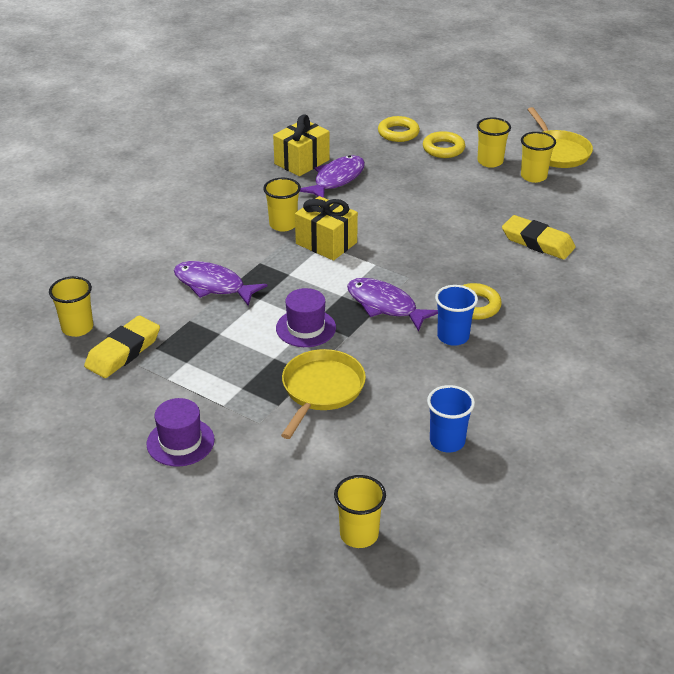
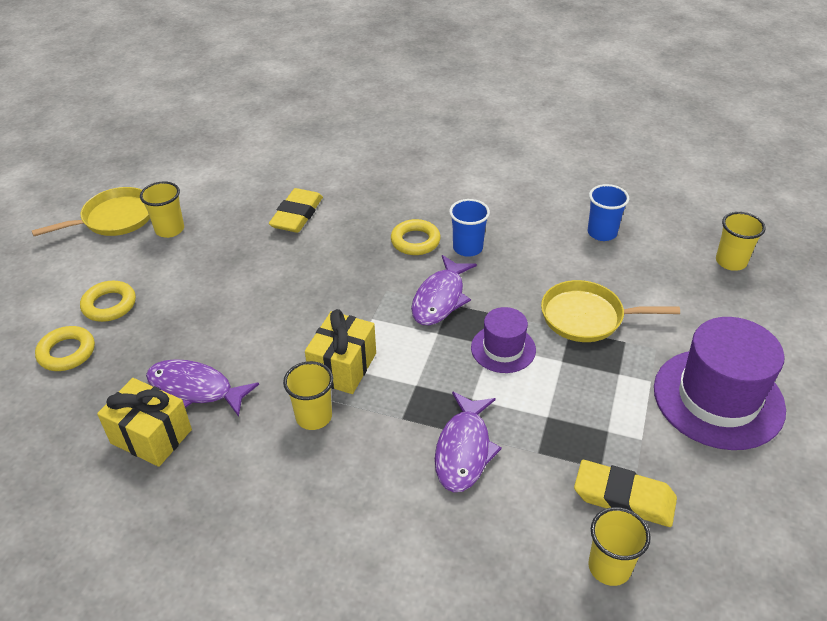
camera: 105 degrees left, 5 degrees up
purple hat [147,398,215,467] -> purple hat [654,317,786,450], size x1.85
yellow cup [477,117,511,168] -> none

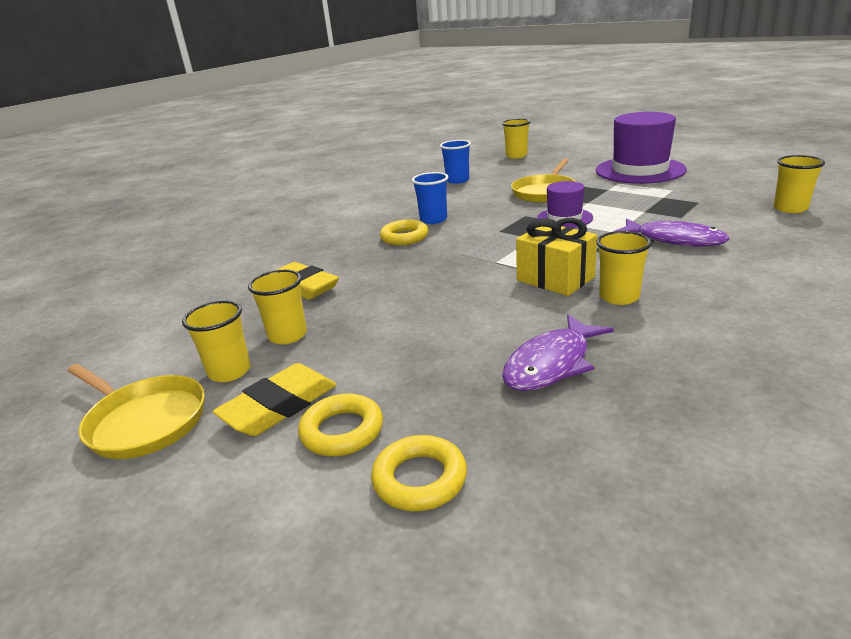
camera: 65 degrees left, 15 degrees down
yellow pan [32,187,150,236] -> yellow pan turned 135 degrees clockwise [68,364,205,459]
yellow gift [97,378,192,467] -> none
purple fish [411,255,477,325] -> none
yellow eraser [574,460,677,527] -> yellow eraser moved to [213,363,337,436]
none -> yellow cup [248,270,307,344]

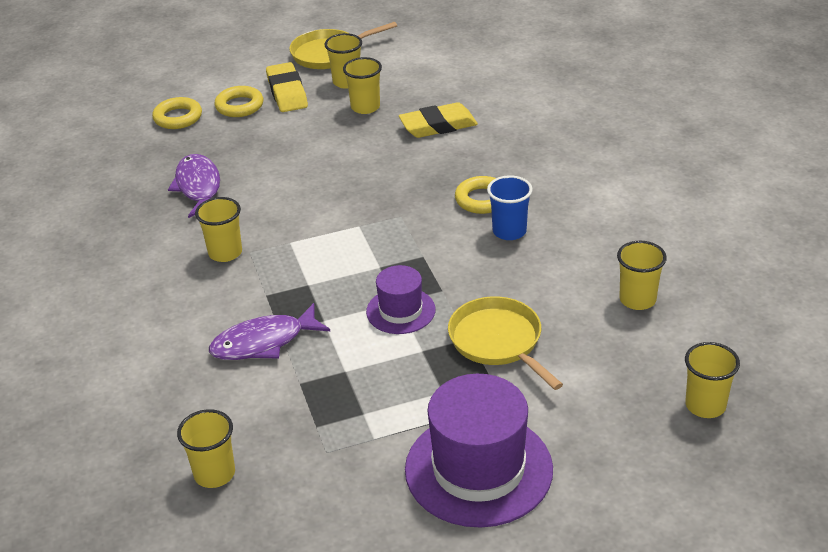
camera: 120 degrees right, 10 degrees up
blue cup [440,140,471,184] -> yellow cup [617,241,667,310]
yellow gift [516,218,597,296] -> none

